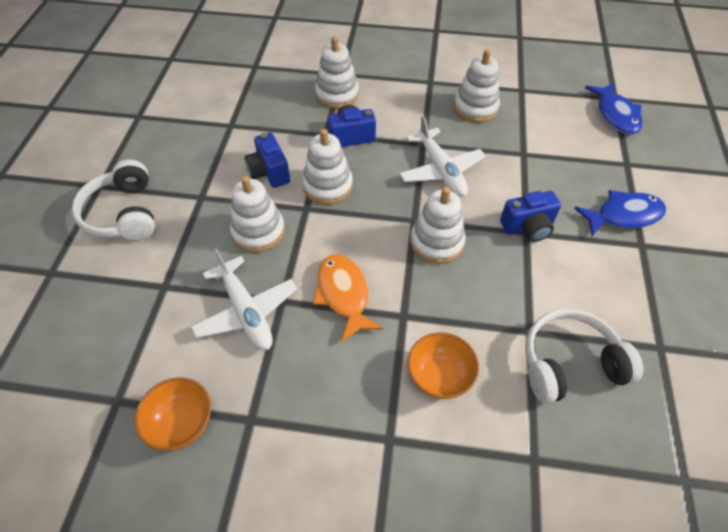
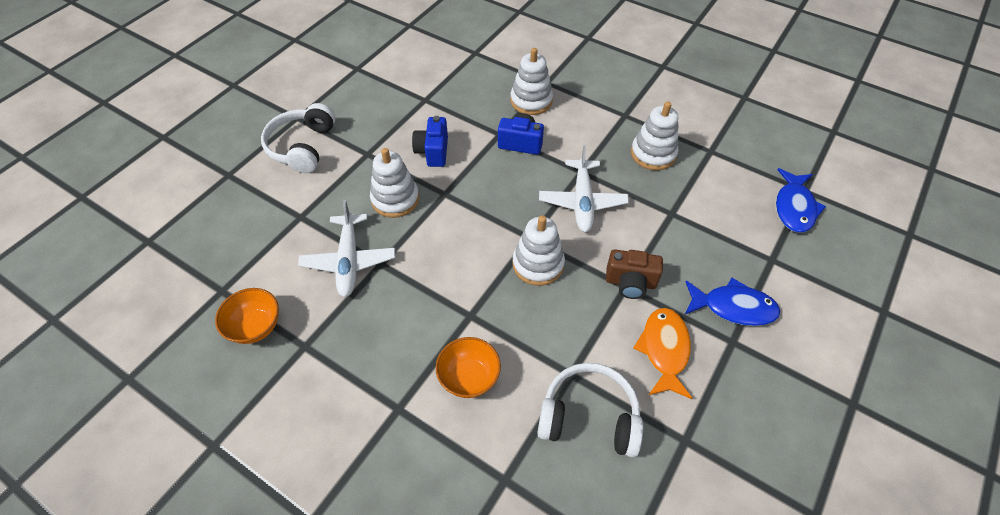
camera: 25 degrees right, 0 degrees up
white stacking toy [302,129,353,205] -> none
orange fish [313,254,383,343] -> orange fish moved to [633,308,693,399]
blue camera [500,191,561,242] -> brown camera [606,249,663,299]

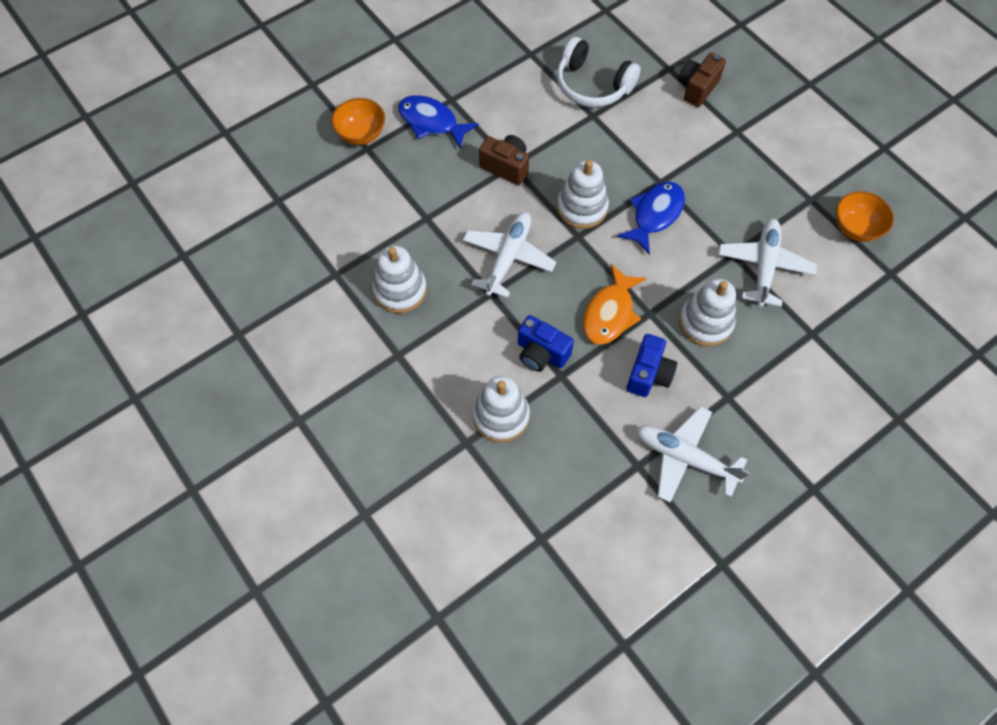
camera: 160 degrees left, 10 degrees up
white headphones [261,103,335,173] -> none
orange bowl [436,337,501,398] -> orange bowl moved to [331,98,385,145]
orange fish [633,308,693,399] -> orange fish moved to [583,264,646,345]
blue fish [776,168,826,233] -> blue fish moved to [617,182,685,254]
none -> white plane [636,406,750,503]
none -> brown camera [678,53,726,107]

